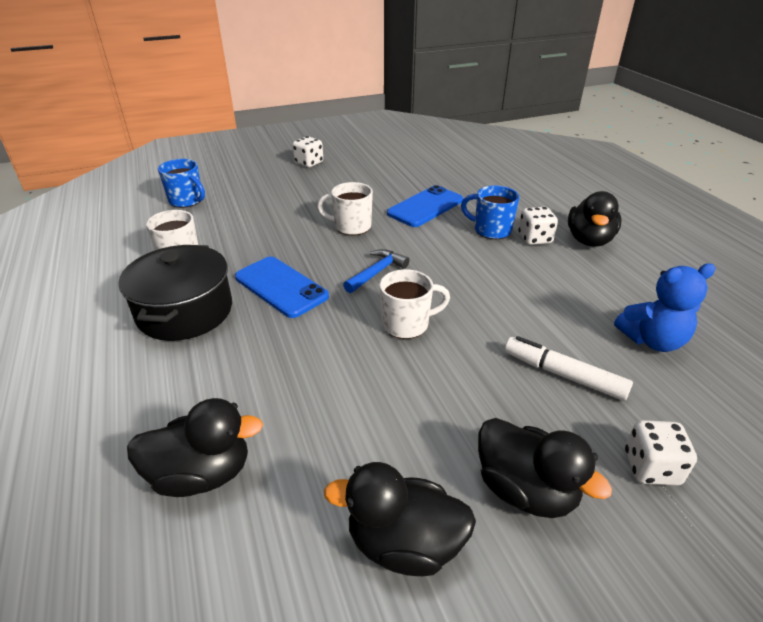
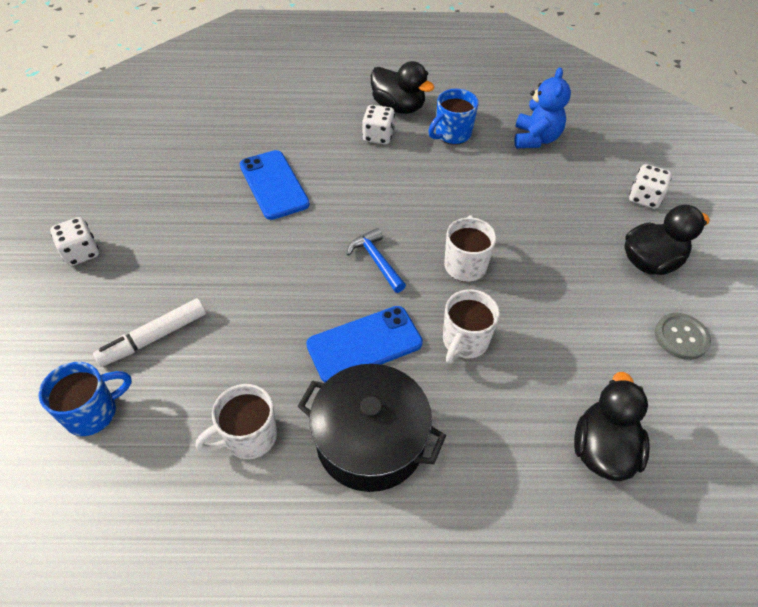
camera: 70 degrees left, 15 degrees up
white mug [317,182,373,235] -> white mug moved to [443,289,500,364]
black duck [324,462,476,576] -> grey button [655,313,711,360]
blue mug [461,186,519,239] -> blue mug moved to [428,89,479,145]
white marker [505,336,633,401] -> white marker moved to [93,298,206,367]

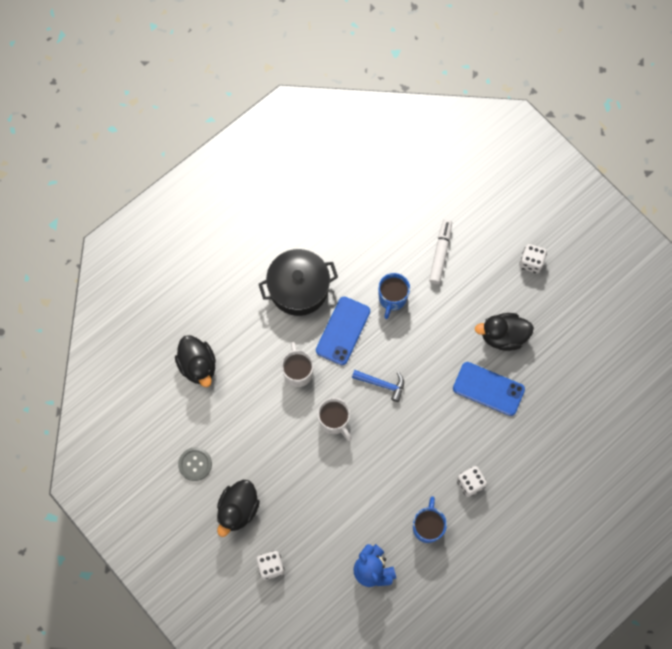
camera: 140 degrees right, 20 degrees up
blue mug [39,362,132,436] -> blue mug moved to [378,273,410,319]
white mug [196,384,277,459] -> none
black duck [371,61,435,114] -> black duck moved to [475,313,534,351]

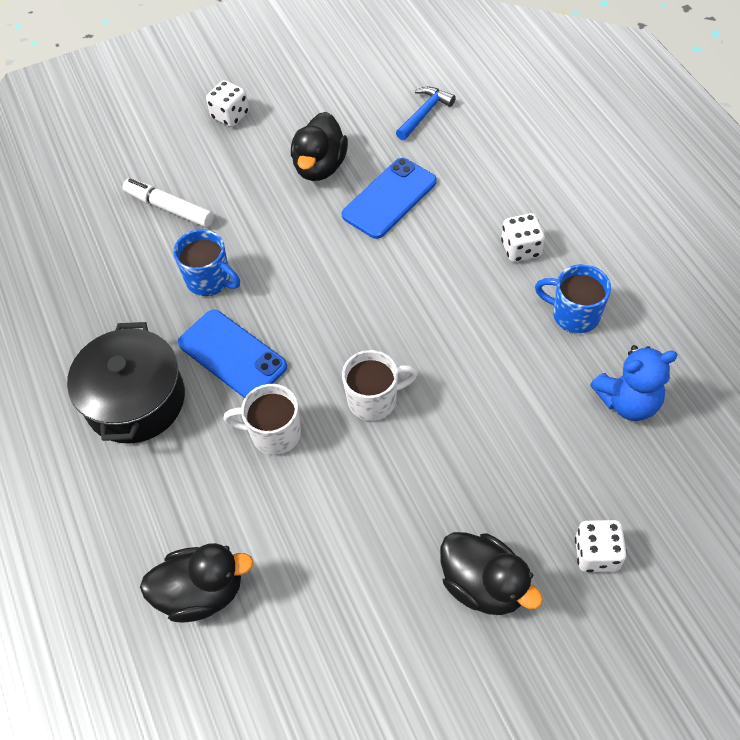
camera: 70 degrees left, 15 degrees down
grey button [178,447,212,481] -> none
blue hammer [352,370,404,402] -> blue hammer moved to [396,87,456,140]

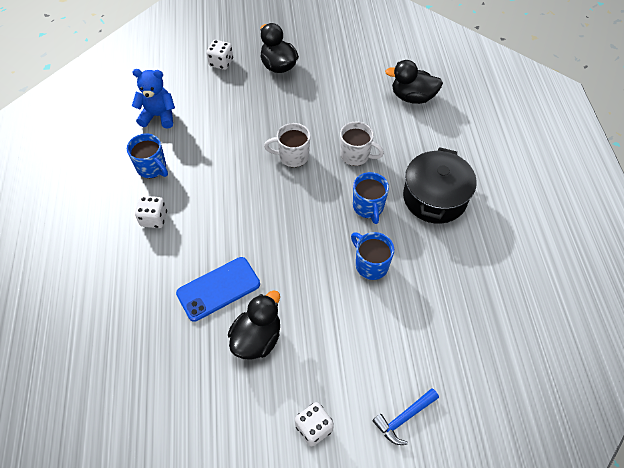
camera: 165 degrees left, 0 degrees up
white marker [123,178,214,227] -> none
blue phone [178,310,287,398] -> blue mug [353,172,389,224]
blue hammer [396,87,456,140] -> blue hammer moved to [372,388,439,445]

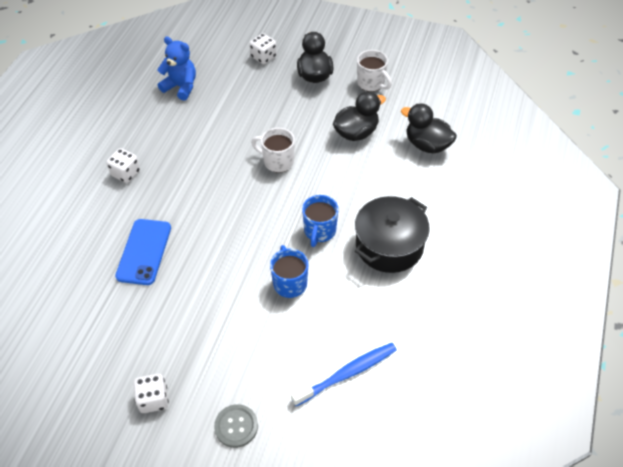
camera: 25 degrees right, 5 degrees down
blue mug [127,133,168,178] -> none
blue phone [176,257,260,322] -> blue phone turned 75 degrees counterclockwise [115,219,171,285]
black duck [228,290,280,360] -> black duck moved to [333,91,386,141]
white mug [340,121,384,166] -> white mug moved to [357,50,392,92]
blue hammer [372,388,439,445] -> grey button [214,404,258,448]
none -> blue toothbrush [291,343,397,406]

